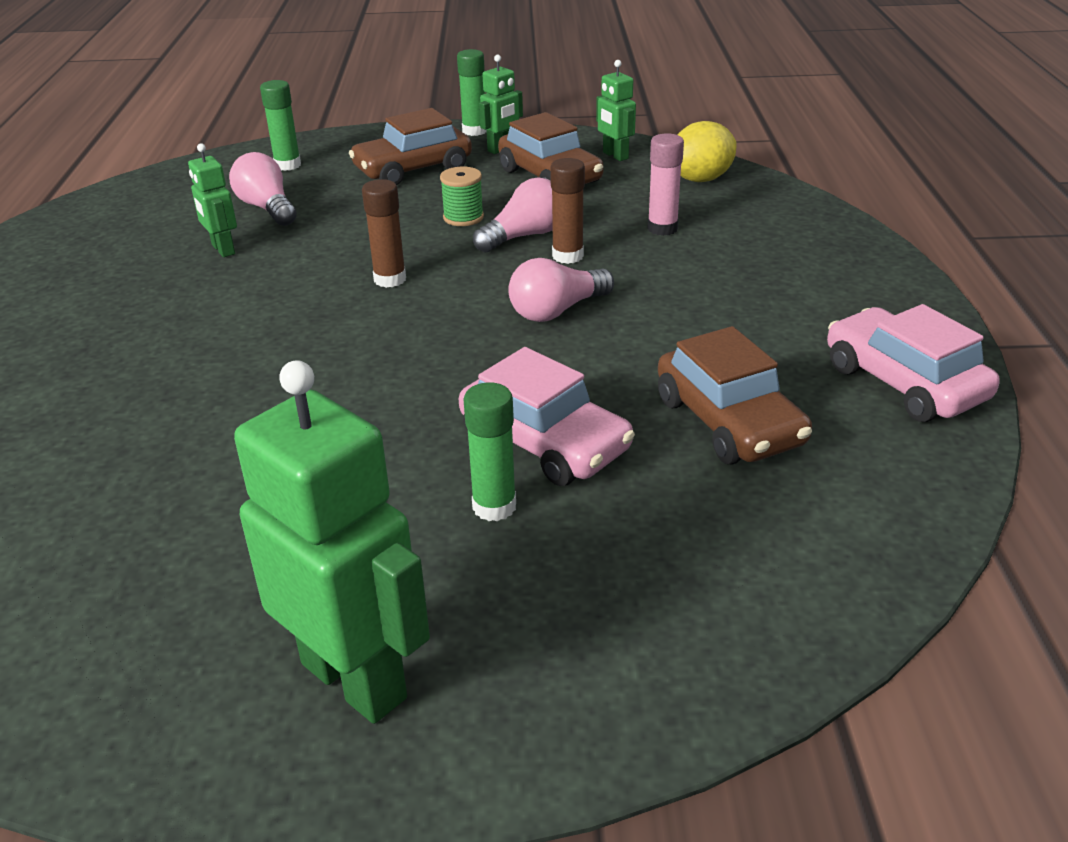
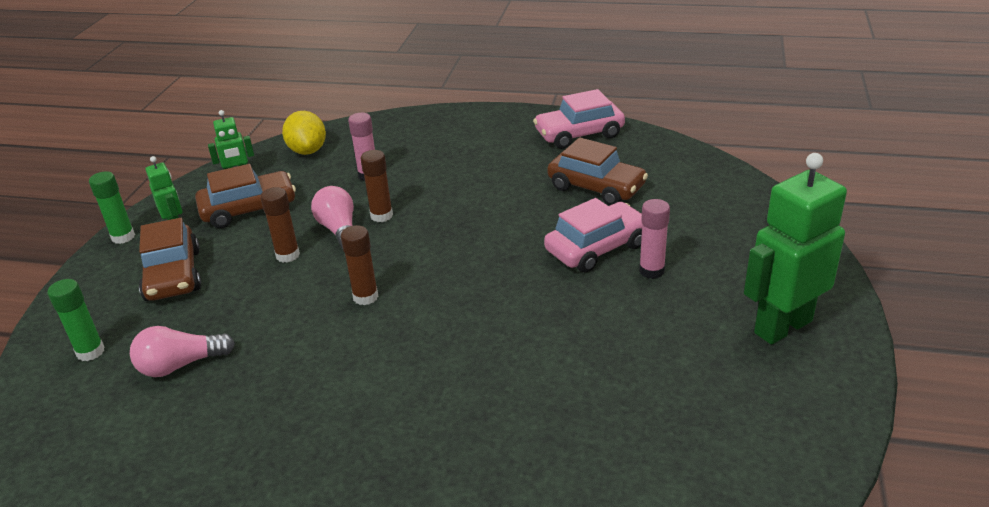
camera: 75 degrees left, 0 degrees up
green robot [188,143,237,257] -> none
green spool [440,167,484,226] -> brown glue stick [260,187,300,263]
green glue stick [463,382,516,521] -> pink glue stick [639,199,670,279]
pink light bulb [508,258,614,322] -> none
brown car [658,326,812,465] -> brown car turned 45 degrees clockwise [547,137,648,205]

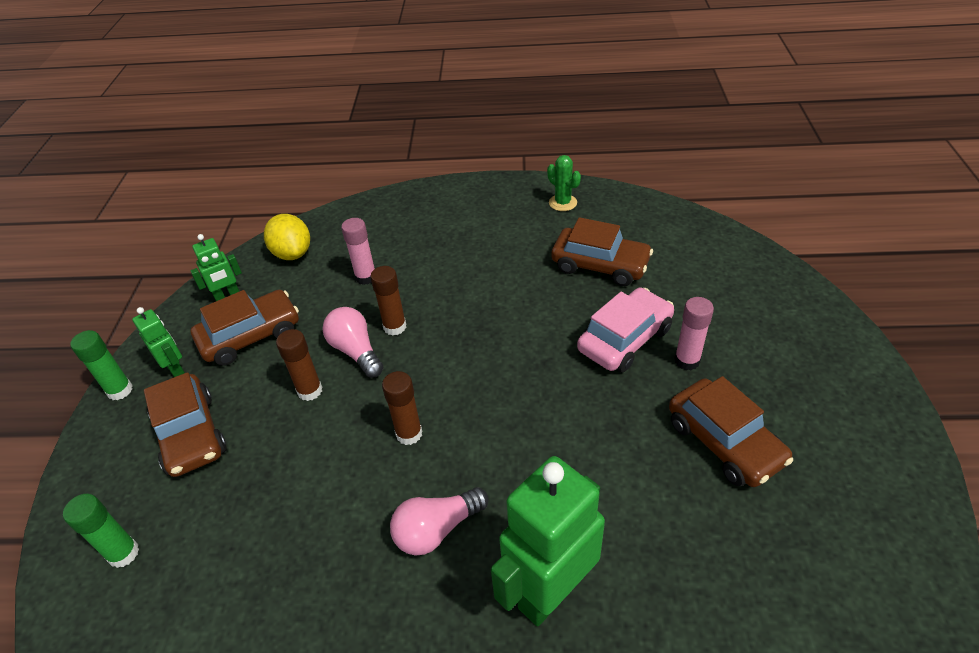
camera: 10 degrees left, 10 degrees up
pink light bulb [130,326,235,377] -> pink light bulb moved to [390,487,489,556]
pink car [533,89,625,149] -> green cactus [547,155,581,211]
green robot [744,153,847,345] -> green robot moved to [491,456,605,627]
none -> brown car [669,376,793,487]

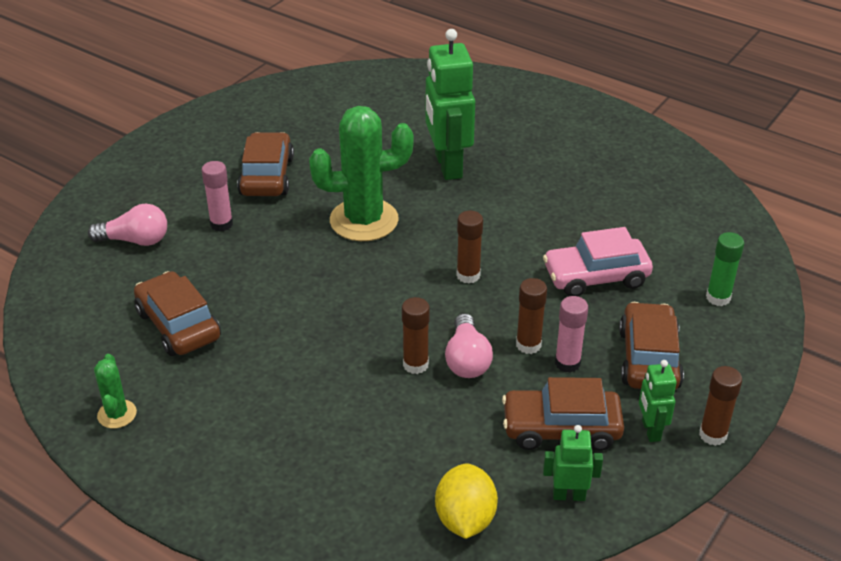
camera: 150 degrees left, 5 degrees down
green glue stick [70,330,133,400] -> brown glue stick [699,366,742,446]
pink glue stick [341,218,375,285] -> pink glue stick moved to [555,296,588,373]
pink light bulb [390,487,489,556] -> pink light bulb moved to [88,204,167,246]
green robot [491,456,605,627] -> green robot turned 90 degrees clockwise [426,29,475,180]
pink car [577,287,674,373] -> pink car moved to [543,227,653,296]
none -> green cactus [309,106,414,241]

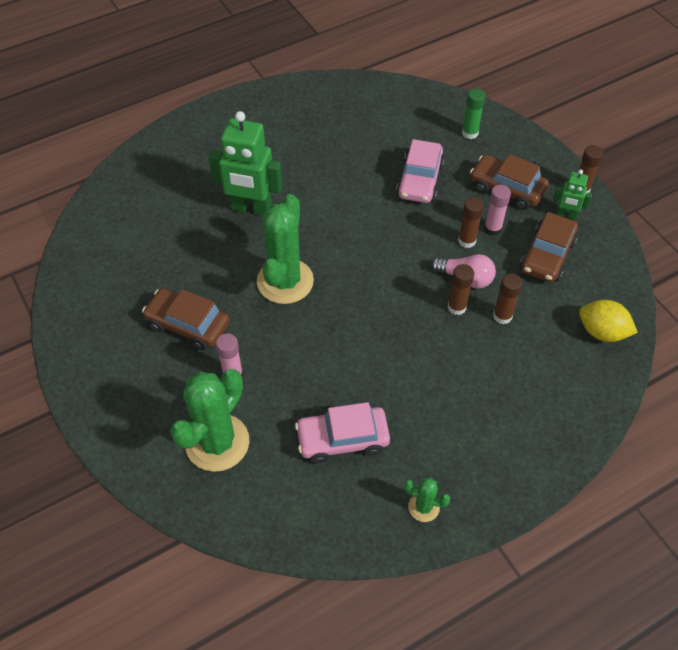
camera: 65 degrees left, 15 degrees up
pink light bulb [88,204,167,246] -> green cactus [170,369,249,472]
brown car [134,271,221,356] -> pink car [295,402,390,464]
brown glue stick [457,211,483,284] -> brown glue stick moved to [493,273,523,324]
green robot [543,425,603,501] -> none

